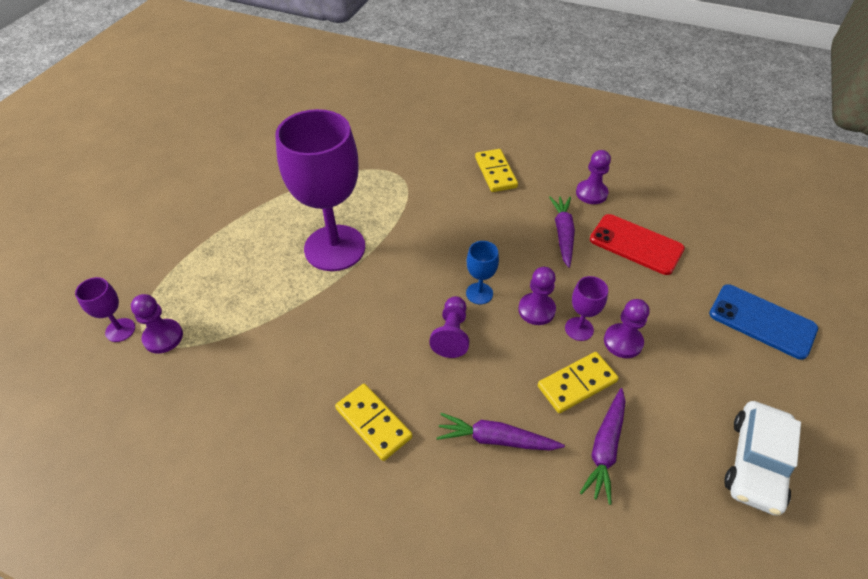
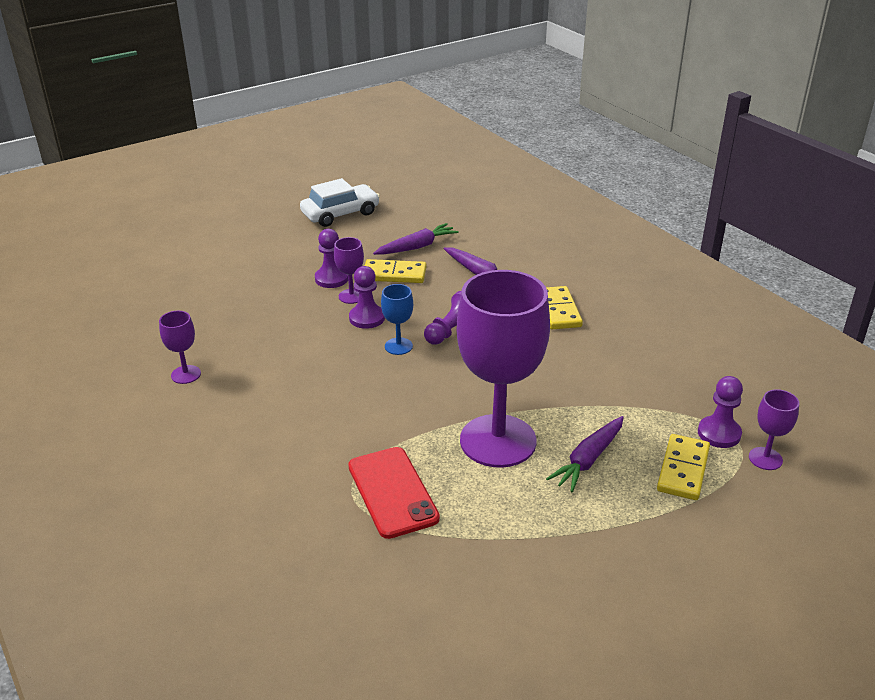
camera: 145 degrees left, 15 degrees down
yellow domino [475,149,518,192] -> yellow domino moved to [657,434,710,500]
purple carrot [549,196,575,268] -> purple carrot moved to [546,416,624,492]
purple pawn [576,150,611,204] -> purple goblet [159,311,201,384]
red phone [590,214,685,275] -> red phone moved to [348,447,440,539]
blue phone [709,284,818,360] -> none

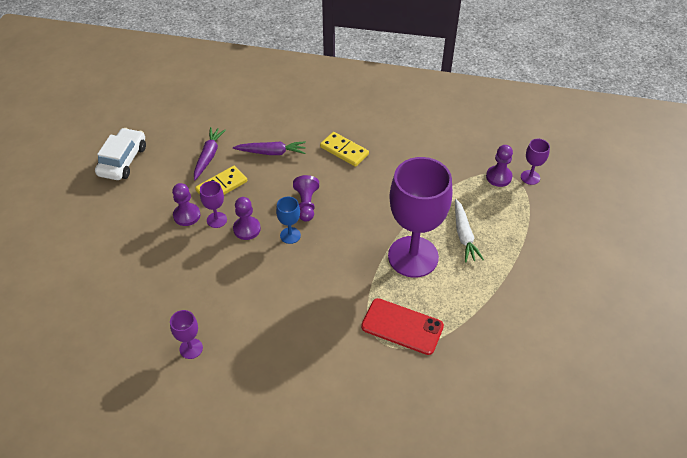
camera: 45 degrees left, 15 degrees up
purple carrot [546,416,624,492] -> white carrot [455,199,484,262]
yellow domino [657,434,710,500] -> none

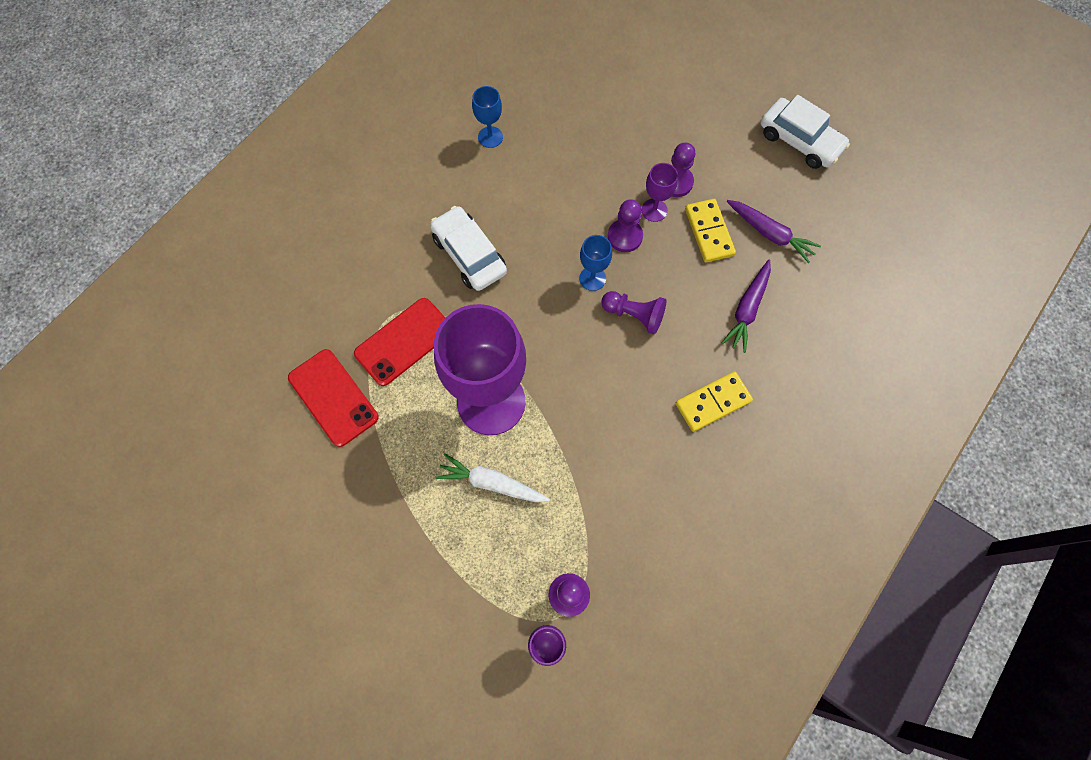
camera: 115 degrees right, 20 degrees up
purple goblet [170,310,203,359] -> blue goblet [472,86,503,148]
none -> red phone [288,349,379,447]
none -> white car [430,206,507,291]

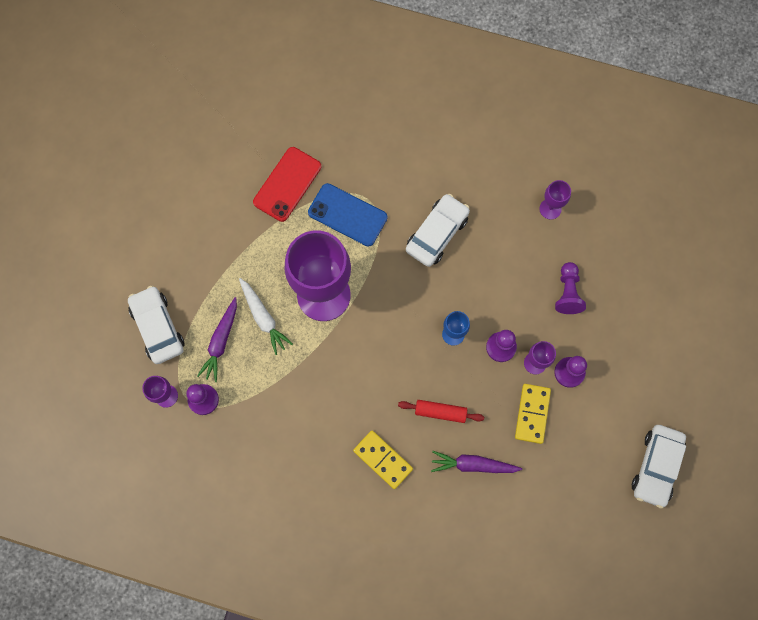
camera: 70 degrees right, 5 degrees up
red phone [354,298,445,386] -> blue phone [308,183,388,246]
white carrot [436,453,550,502] -> white carrot turned 150 degrees clockwise [239,278,293,355]
blue goblet [472,86,503,148] -> purple goblet [540,180,571,220]
purple pawn [601,291,666,335] -> purple pawn moved to [555,262,586,314]
yellow domino [685,199,736,262] -> yellow domino turned 45 degrees counterclockwise [515,384,551,444]
purple carrot [726,200,821,263] -> purple carrot moved to [197,297,237,382]
none -> white car [128,286,185,364]
none -> red rolling pin [398,400,484,423]

